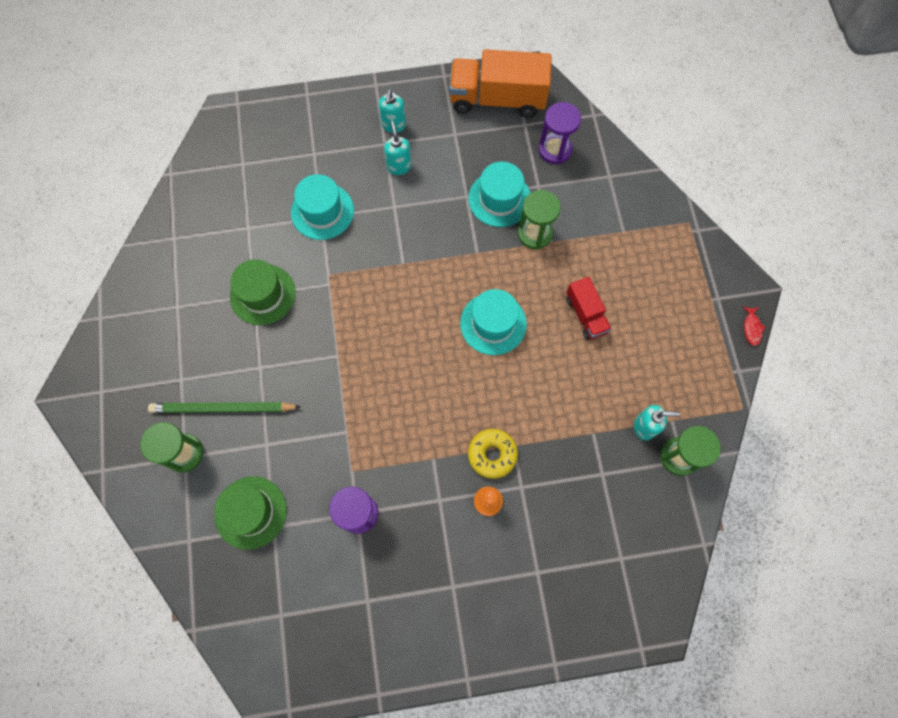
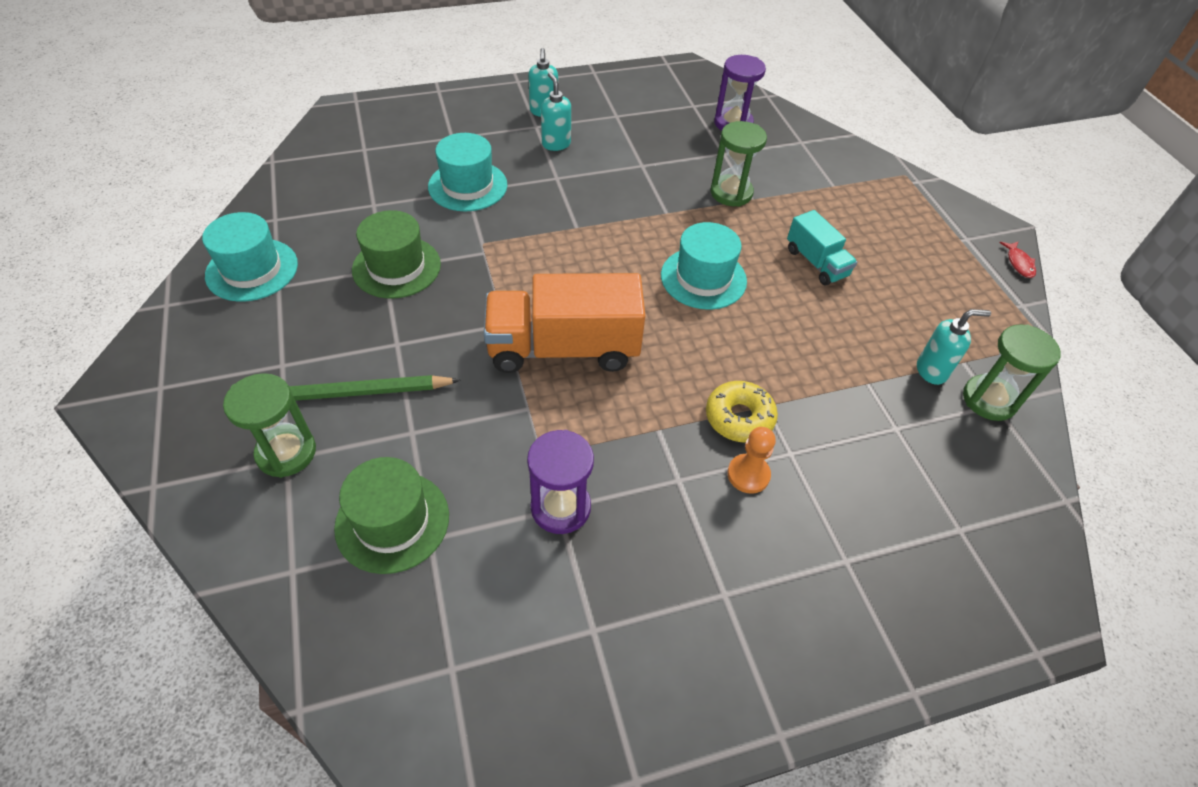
camera: 10 degrees left, 20 degrees down
orange truck [449,49,552,118] -> orange truck moved to [484,273,646,373]
turquoise hat [469,162,530,227] -> turquoise hat moved to [202,212,298,302]
red truck [566,277,612,340] -> turquoise truck [787,210,857,285]

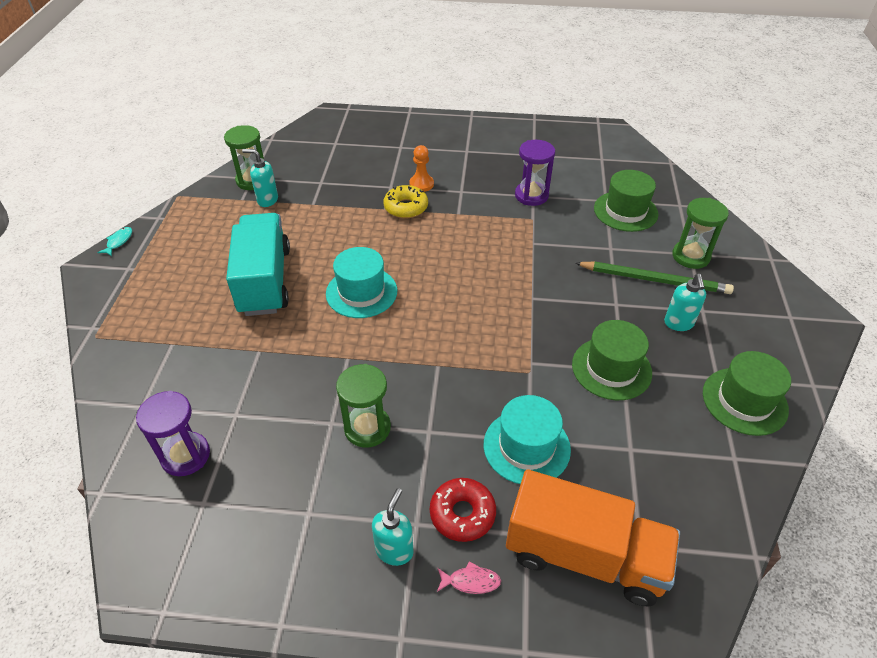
camera: 155 degrees left, 5 degrees down
turquoise hat [202,212,298,302] -> green hat [703,351,791,436]
orange truck [484,273,646,373] -> orange truck moved to [506,469,680,607]
turquoise soap dispenser [541,72,571,151] -> turquoise soap dispenser moved to [664,274,706,331]
green hourglass [711,121,767,207] -> green hourglass moved to [336,364,391,448]
turquoise truck [787,210,857,285] -> turquoise truck [226,213,290,316], size x1.86
red fish [1000,242,1036,278] -> turquoise fish [97,227,132,256]
none -> red donut [430,478,496,542]
none -> pink fish [437,561,501,594]

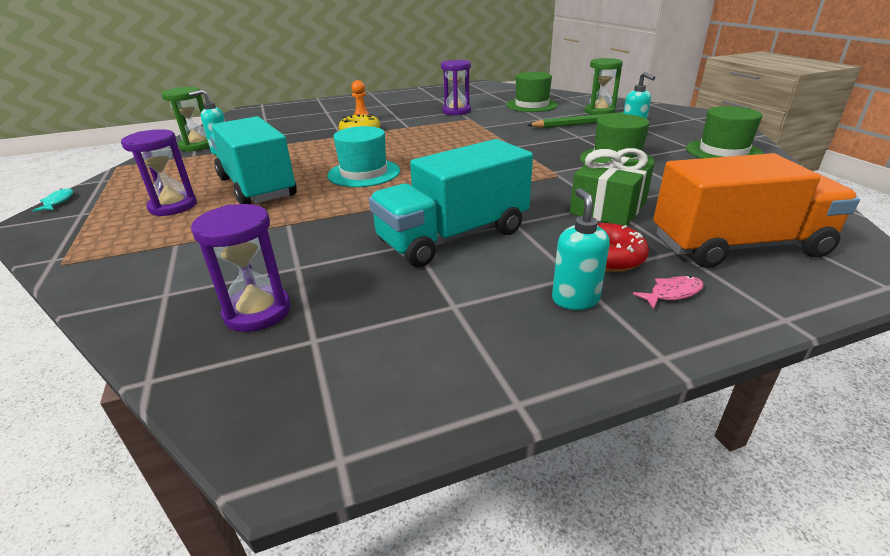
camera: 25 degrees left, 15 degrees down
green hourglass [336,364,391,448] -> turquoise truck [369,139,533,267]
turquoise hat [484,395,571,484] -> green gift [570,148,654,226]
none -> purple hourglass [121,129,197,216]

